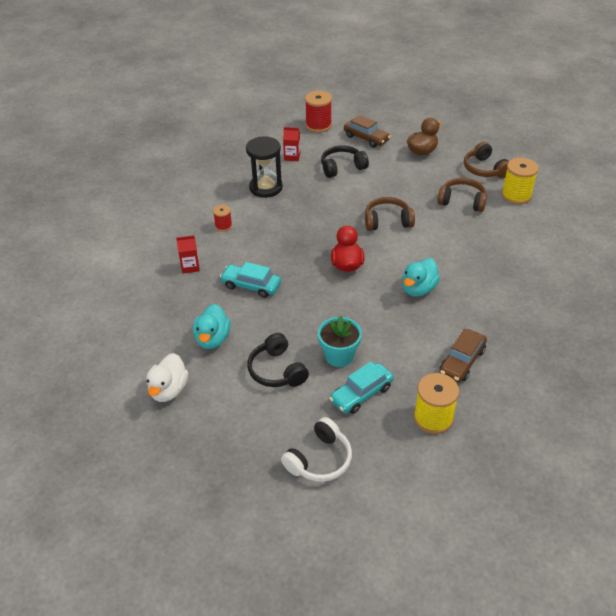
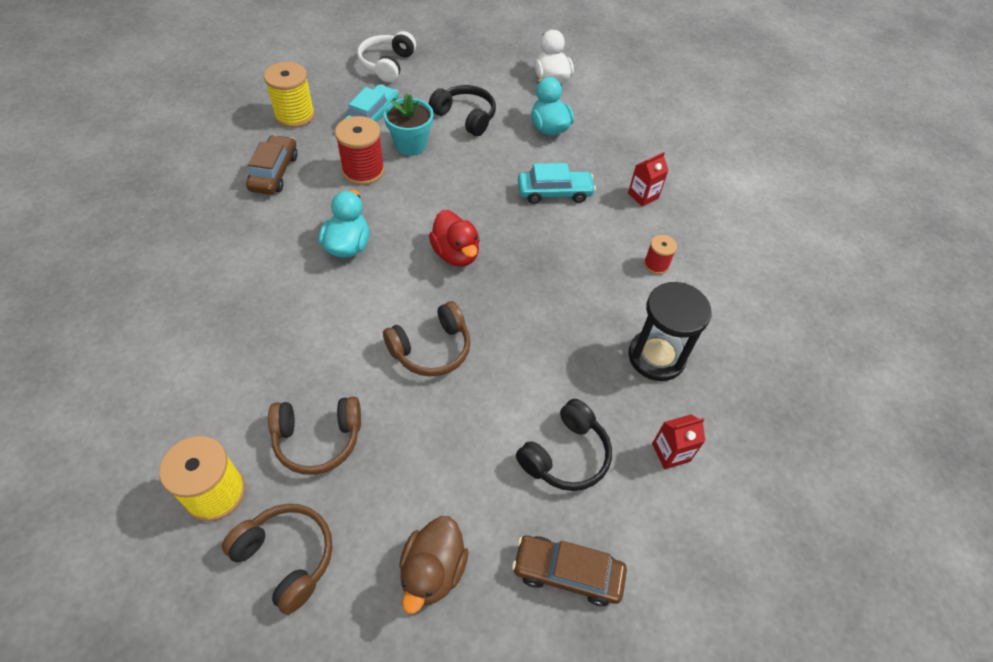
camera: 150 degrees right, 10 degrees up
red spool [305,91,332,132] -> red spool moved to [335,116,385,185]

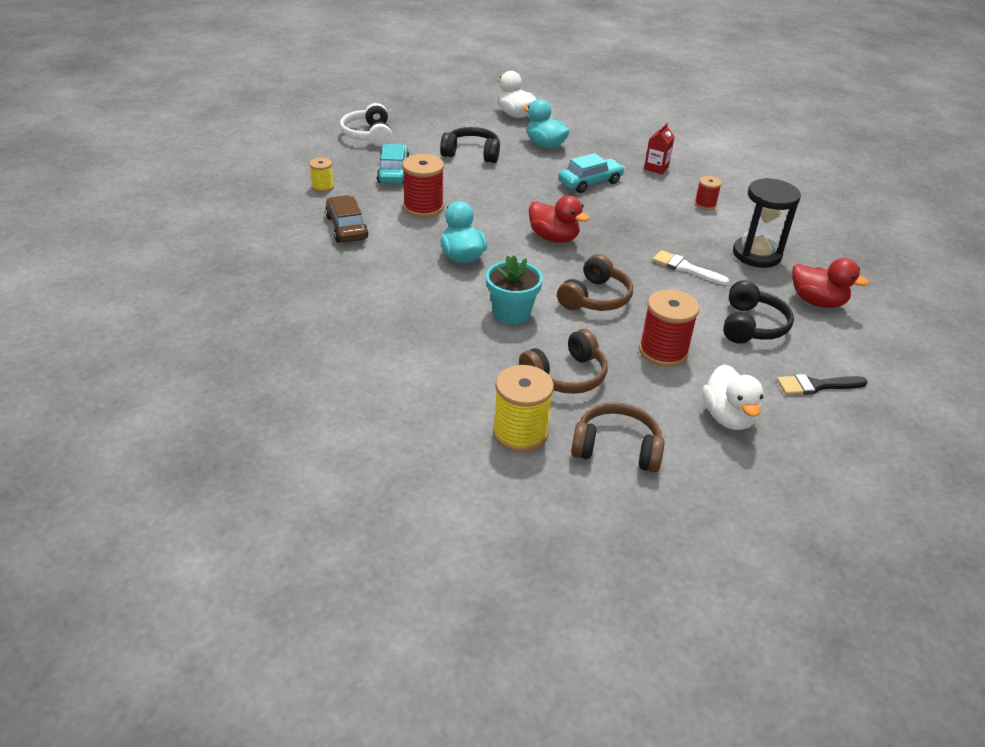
camera: 25 degrees left, 15 degrees down
yellow spool [264,62,315,128] -> yellow spool [309,158,334,192], size x0.56
turquoise flower pot [384,93,433,156] -> turquoise flower pot moved to [486,255,543,324]
brown duck [399,516,468,614] -> white duck [702,364,764,430]
brown car [512,536,627,606] -> black brush [777,374,868,395]
red carton [652,414,705,469] -> red duck [792,258,869,308]
none -> red spool [639,289,700,367]
none -> white brush [653,250,729,285]

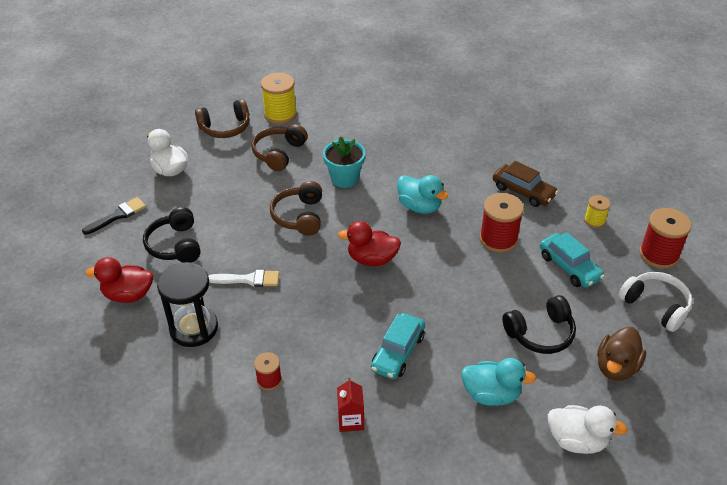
camera: 150 degrees right, 5 degrees up
red spool [639,289,700,367] -> red spool moved to [639,208,692,269]
none -> brown duck [597,327,646,381]

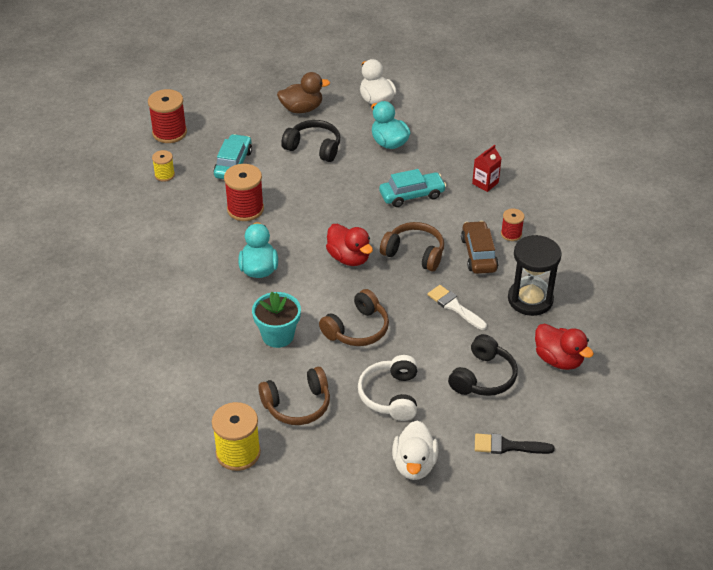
camera: 135 degrees left, 0 degrees up
brown headphones [195,99,249,138] -> brown headphones moved to [380,222,444,271]
brown car [493,161,558,207] -> brown car moved to [461,221,498,274]
white headphones [619,272,693,332] -> white headphones moved to [358,355,417,421]

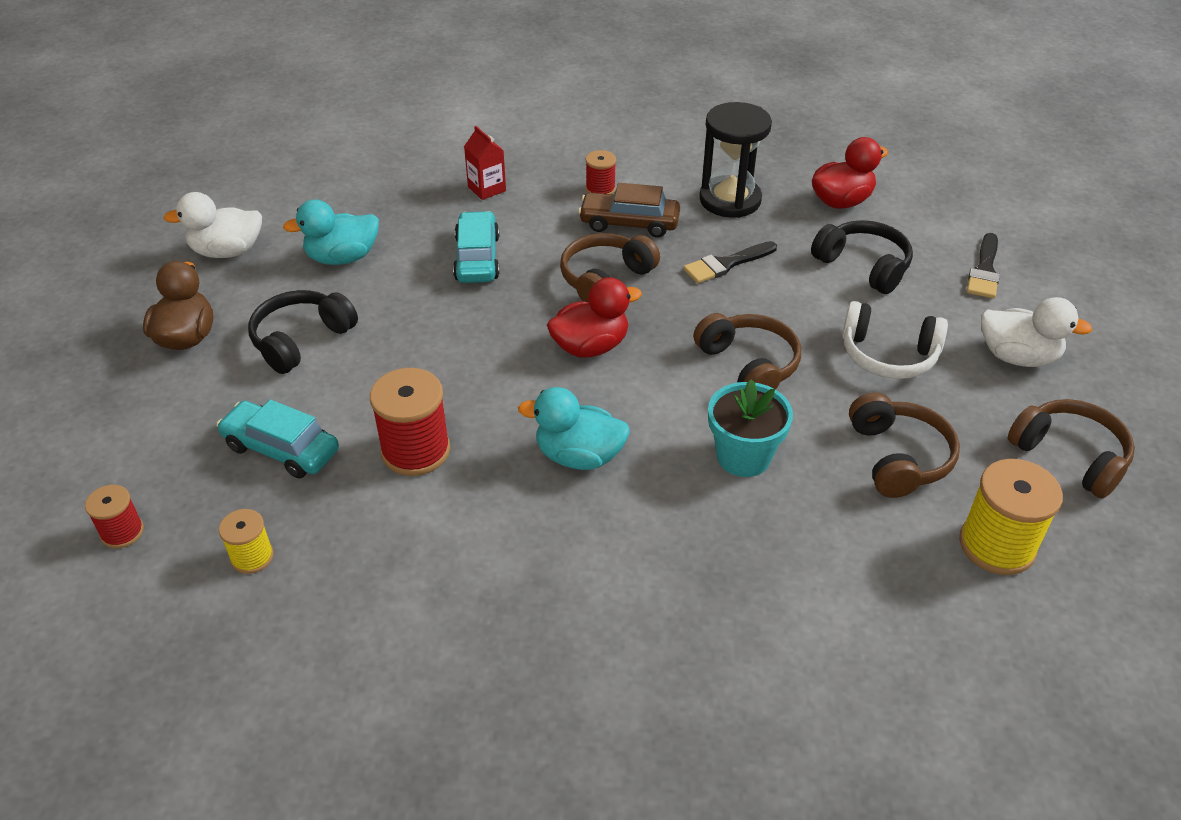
camera: 75 degrees left, 0 degrees up
red spool [148,89,187,143] -> red spool [85,485,144,548], size x0.56
white brush [427,285,487,330] -> black brush [683,241,777,283]
none -> brown headphones [1008,399,1135,499]

